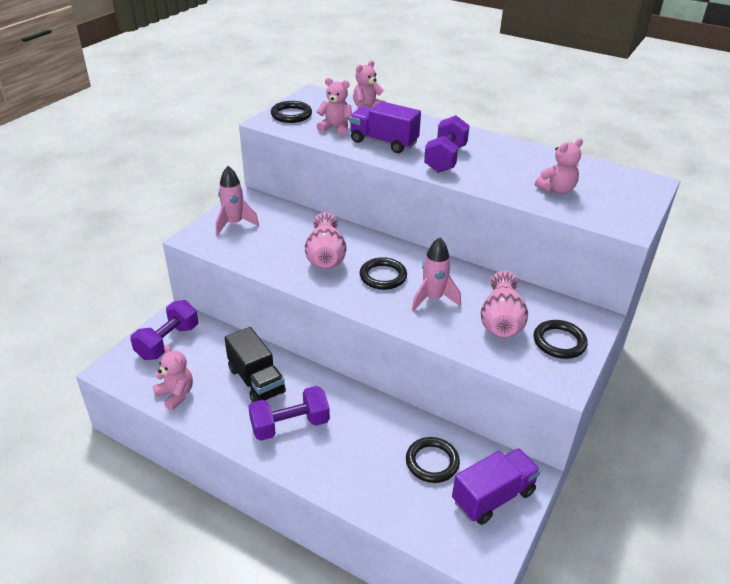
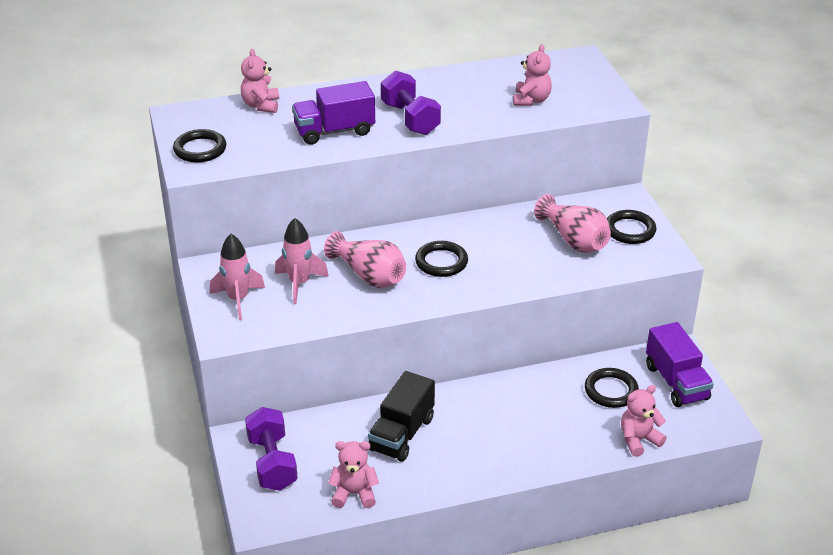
camera: 45 degrees left, 0 degrees up
black truck [224,327,286,402] -> black truck turned 105 degrees clockwise [368,371,435,462]
purple dumbbell [248,386,330,441] -> none
pink teddy bear [316,78,352,136] -> pink teddy bear moved to [621,385,667,457]
pink rocket [412,237,461,311] -> pink rocket moved to [275,218,329,304]
purple truck [452,448,541,525] -> purple truck turned 150 degrees clockwise [646,322,714,407]

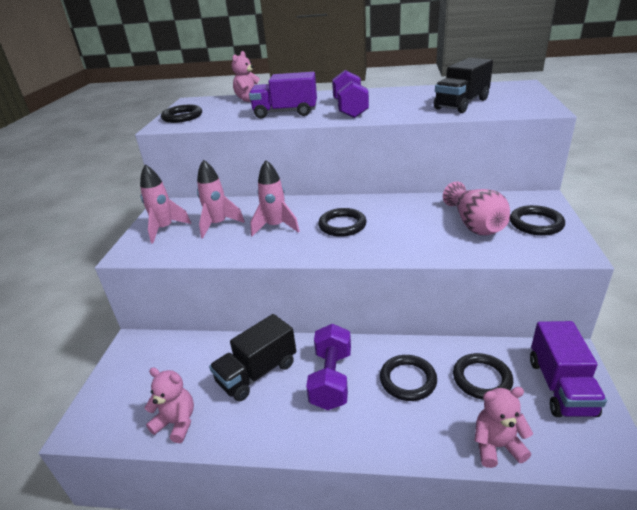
camera: 25 degrees right, 5 degrees down
purple dumbbell [245,407,298,491] -> purple dumbbell moved to [306,324,351,410]
pink vase [324,231,406,288] -> pink rocket [250,160,300,236]
pink teddy bear [513,44,552,106] -> black truck [434,58,493,113]
none -> black ring [380,355,437,401]

